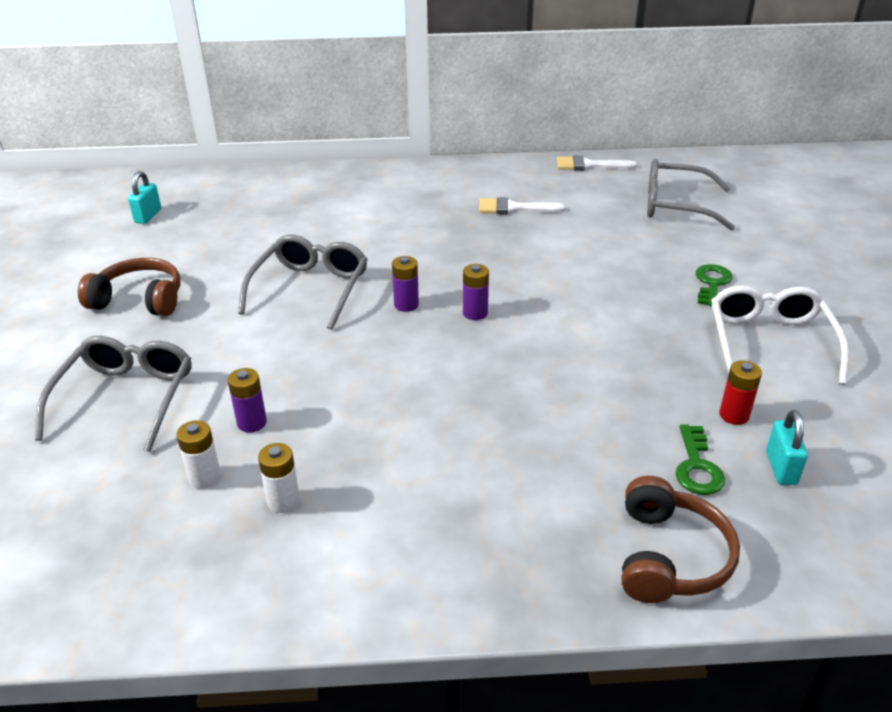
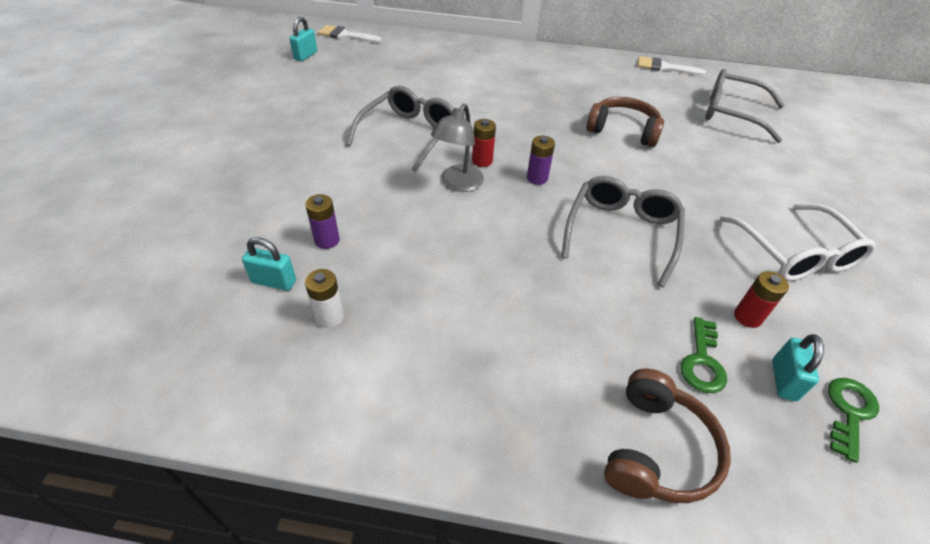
camera: 10 degrees right, 10 degrees up
grey glasses [35,336,192,452] -> grey glasses moved to [561,176,685,287]
brown headphones [78,258,180,316] -> brown headphones moved to [586,97,664,147]
white battery [177,420,221,489] -> turquoise padlock [242,237,296,291]
purple battery [392,256,419,312] -> red battery [472,119,496,167]
white brush [479,197,566,215] -> white brush moved to [318,25,381,43]
green key [696,264,733,306] -> green key moved to [828,378,879,463]
white glasses [711,286,849,385] -> white glasses turned 150 degrees clockwise [719,204,876,281]
none -> grey lamp [431,104,484,192]

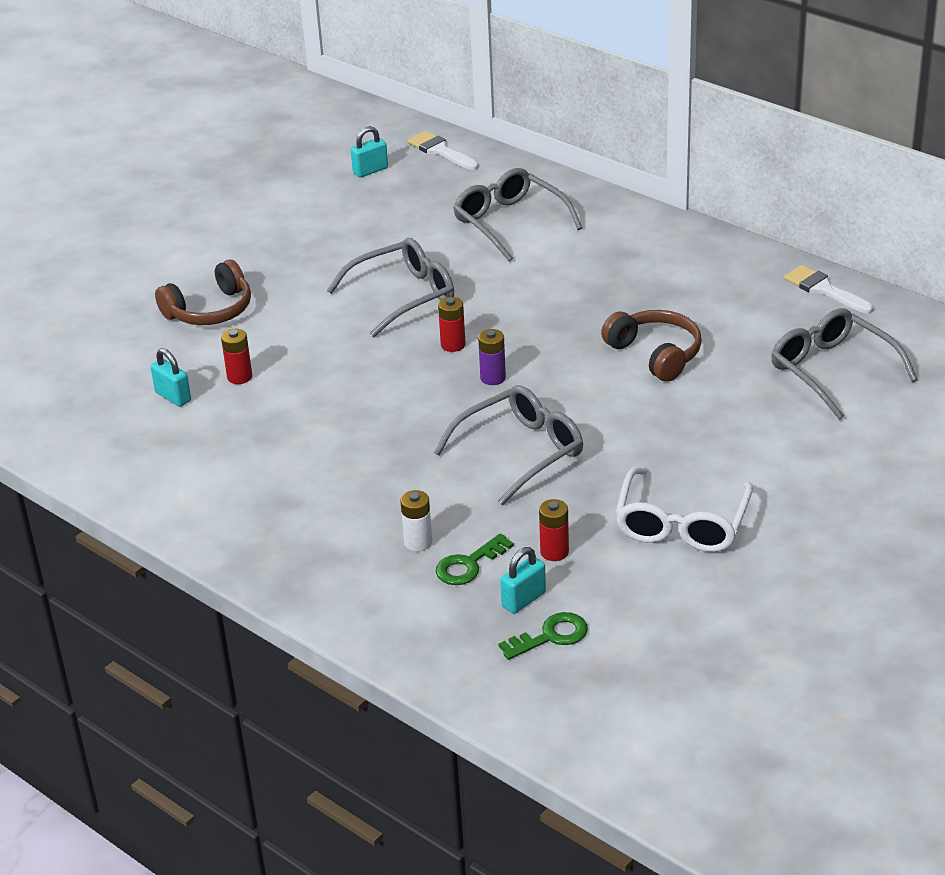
camera: 35 degrees right, 10 degrees down
purple battery [305,194,340,249] -> red battery [221,329,252,384]
white battery [305,269,344,328] -> white battery moved to [400,490,432,552]
grey lamp [431,104,484,192] -> none
brown headphones [604,369,731,503] -> brown headphones moved to [155,260,251,325]
none -> grey glasses [453,168,582,261]

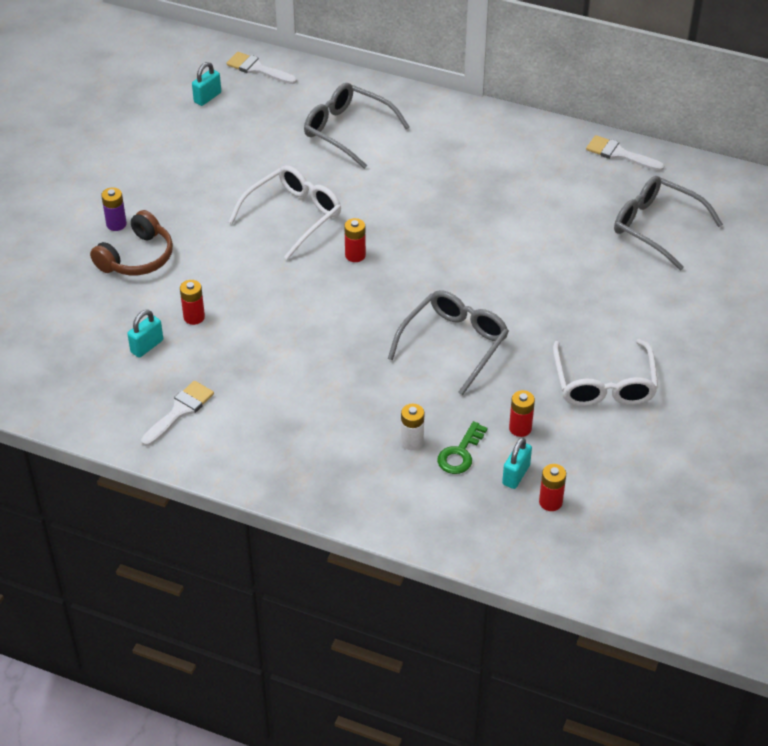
camera: 20 degrees left, 10 degrees up
turquoise padlock [150,348,191,407] -> turquoise padlock turned 75 degrees counterclockwise [127,310,163,358]
grey glasses [327,238,454,337] -> white glasses [229,165,341,260]
purple battery [478,329,506,385] -> purple battery moved to [101,187,127,231]
green key [499,612,588,660] -> red battery [539,464,566,511]
brown headphones [601,310,702,382] -> none
none -> white brush [141,381,214,446]

